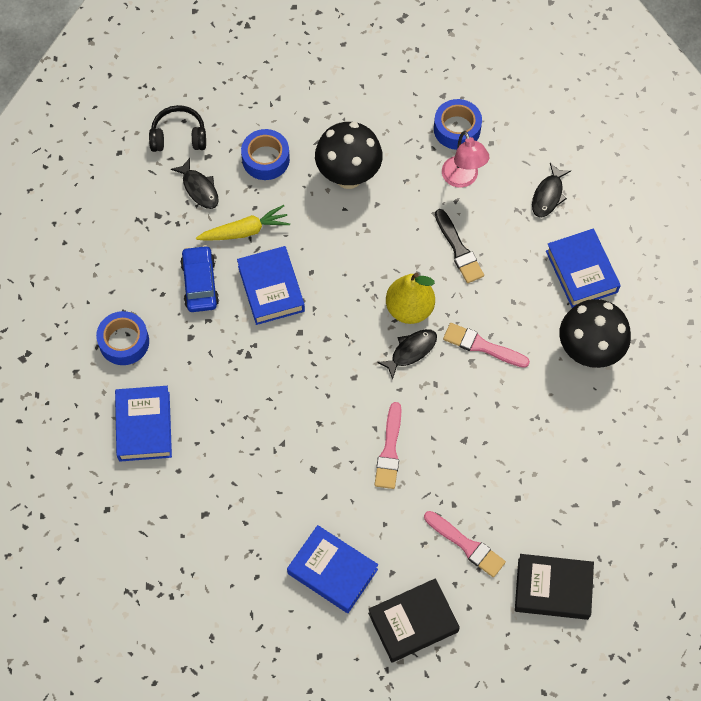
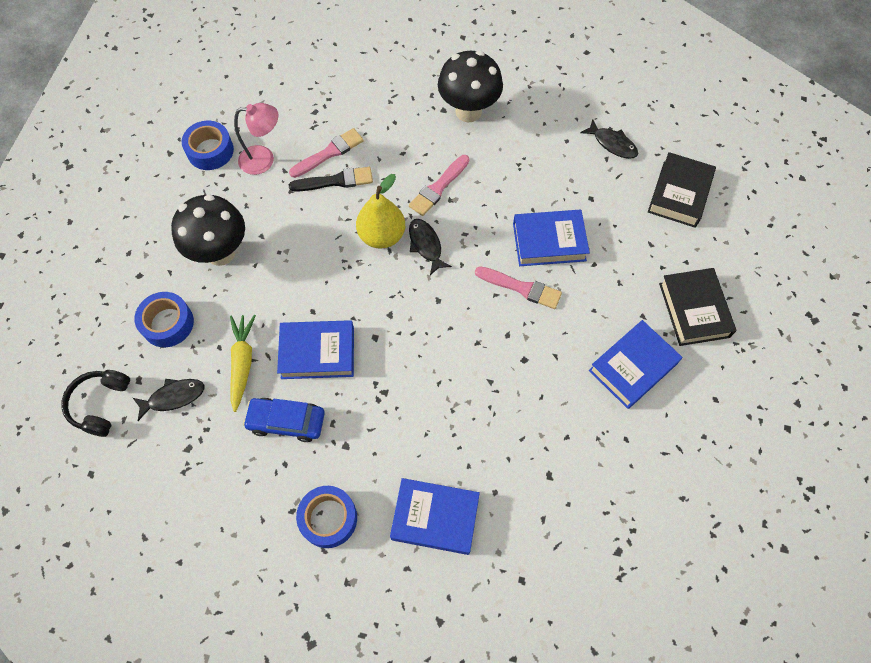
camera: 75 degrees left, 0 degrees up
pink brush [424,511,506,577] -> pink brush moved to [289,128,364,178]
black fish [532,163,571,217] -> black fish moved to [580,119,638,159]
blue book [546,229,621,308] -> blue book moved to [513,210,590,266]

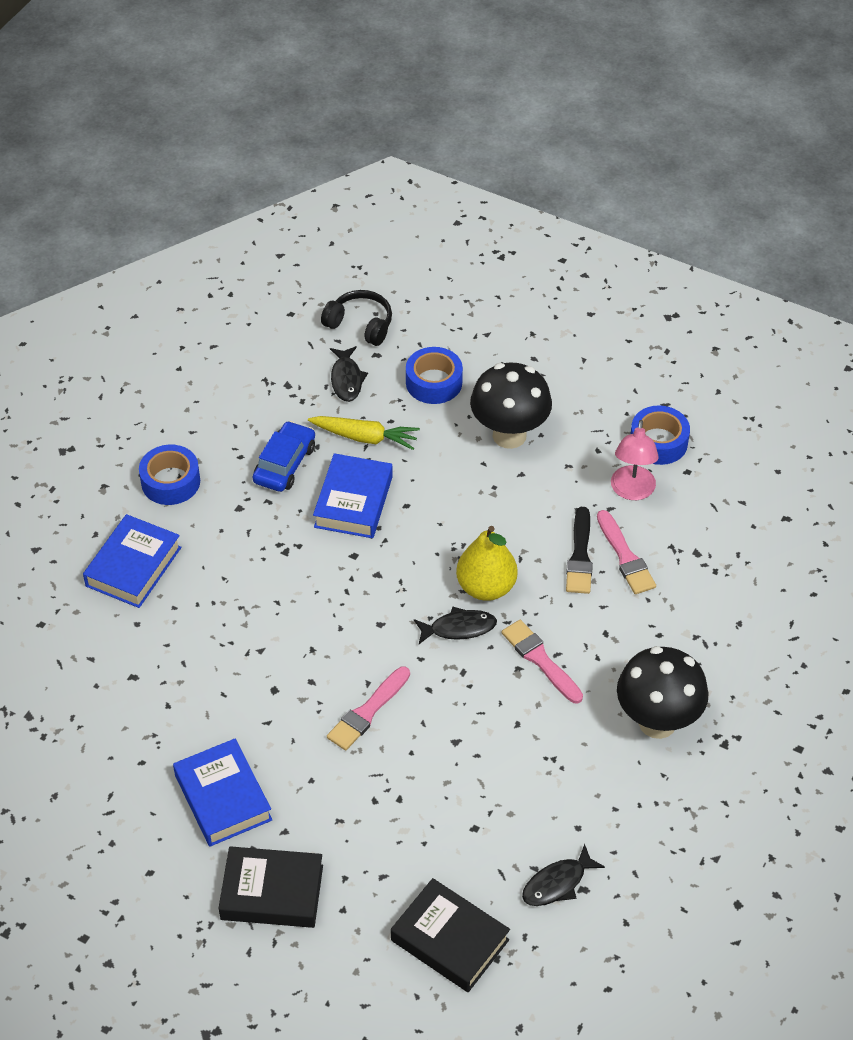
camera: 105 degrees right, 15 degrees down
blue book [513,210,590,266] -> none

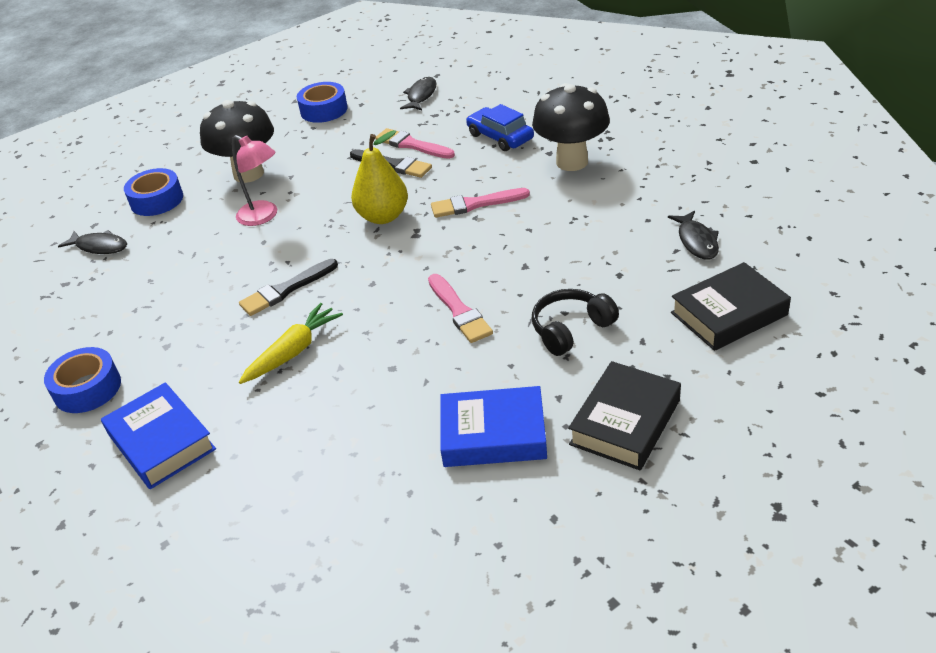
camera: 60 degrees left, 10 degrees down
blue car [253,421,315,492] -> blue car moved to [466,104,534,151]
yellow carrot [308,416,420,450] -> yellow carrot moved to [239,303,343,384]
blue book [313,453,393,538] -> none
black headphones [321,290,392,346] -> black headphones moved to [532,289,619,356]
black fish [414,607,497,644] -> black fish moved to [400,77,436,110]
pink brush [597,510,656,594] -> pink brush turned 150 degrees counterclockwise [375,128,455,159]
pink lamp [611,420,659,500] -> pink lamp moved to [232,135,277,226]
none -> black brush [239,259,338,316]

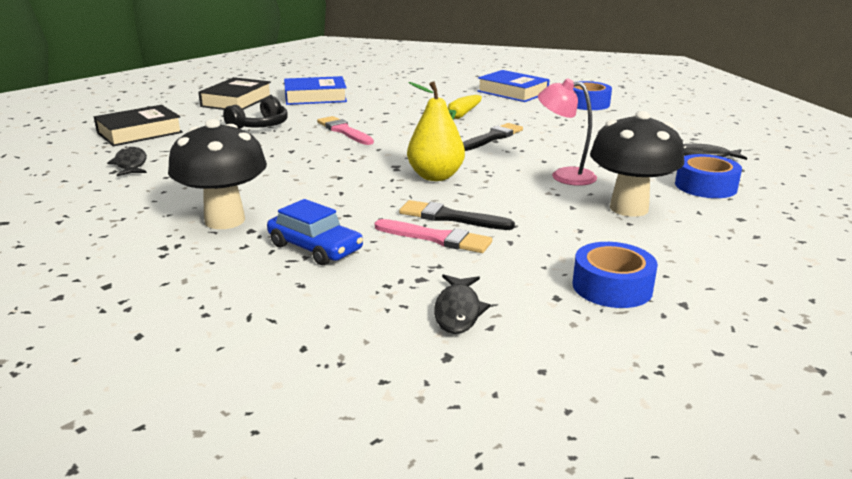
camera: 165 degrees right, 15 degrees down
pink brush [431,188,530,218] -> none

